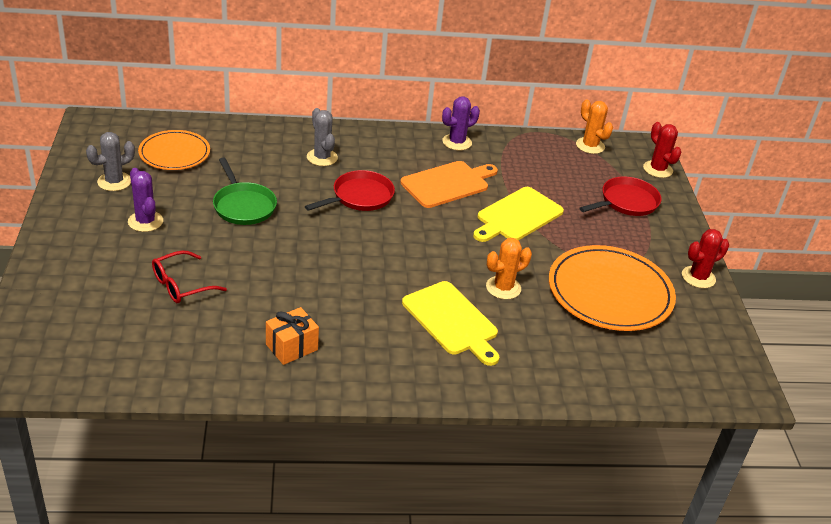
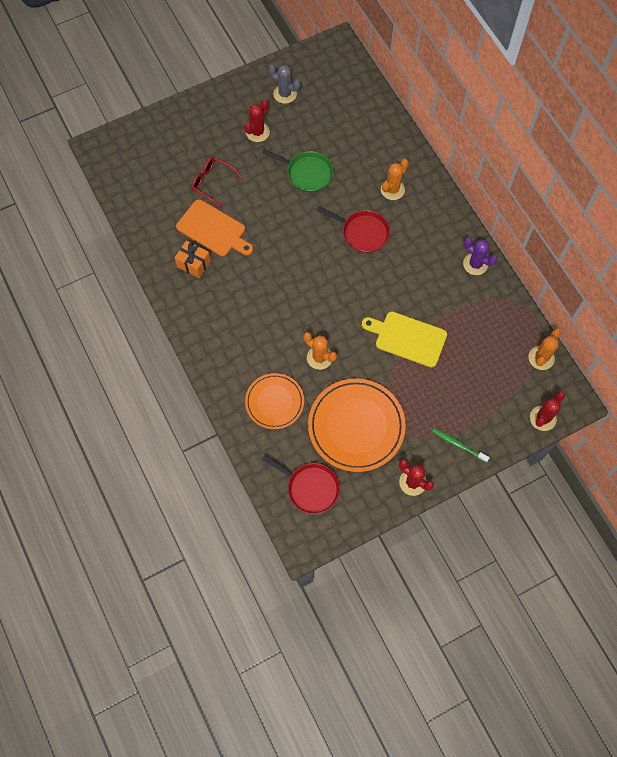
camera: 70 degrees right, 30 degrees up
purple cactus [128,168,163,232] -> red cactus [244,100,270,142]
orange plate [138,130,210,170] -> orange plate moved to [245,373,304,429]
green pan [213,158,277,225] -> green pan turned 105 degrees counterclockwise [262,149,333,192]
grey cactus [307,108,338,166] -> orange cactus [381,159,409,200]
orange cutting board [400,161,498,208] -> orange cutting board moved to [176,199,253,256]
yellow cutting board [402,281,500,366] -> none
red pan [580,176,661,216] -> red pan moved to [262,455,340,514]
none -> green toothbrush [432,428,490,462]

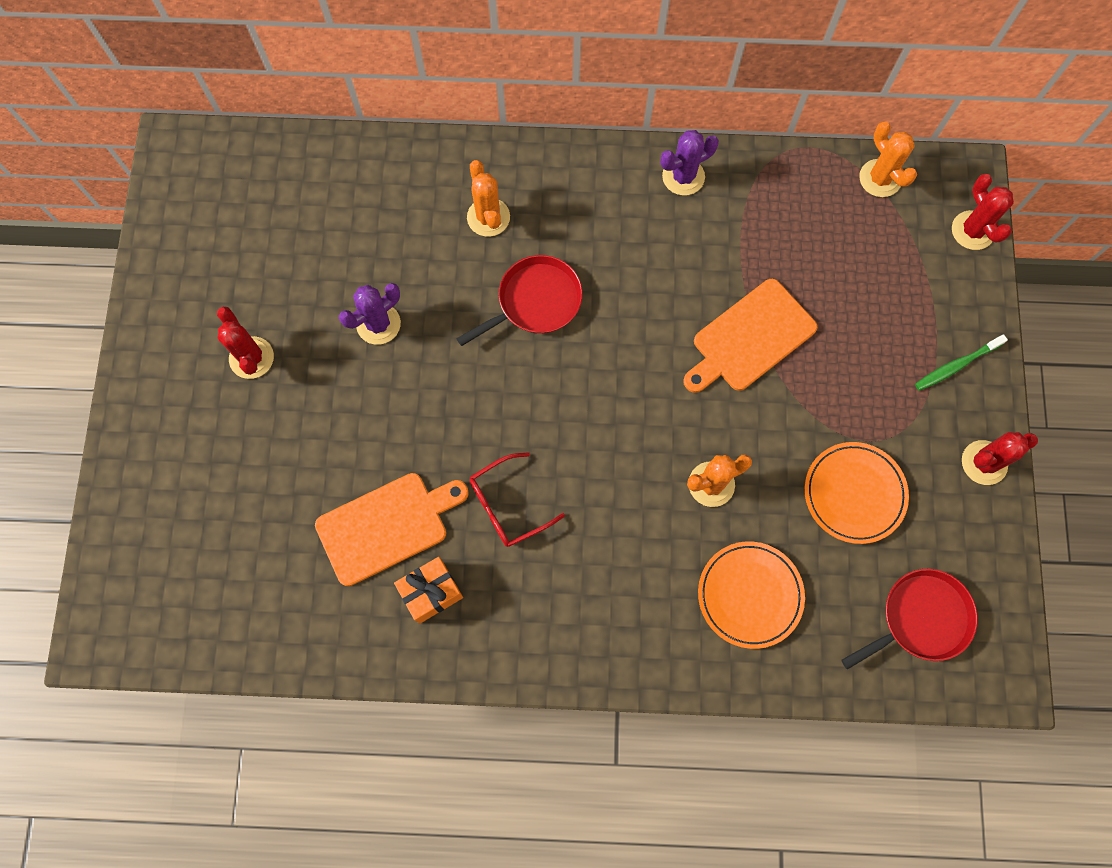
camera: 60 degrees left, 5 degrees up
red glasses [191,157,242,207] -> red glasses moved to [469,452,565,547]
green pan [262,149,333,192] -> purple cactus [339,283,401,345]
grey cactus [269,65,300,104] -> none
orange plate [308,379,406,472] -> orange plate [804,442,909,544], size x0.61
yellow cutting board [362,312,447,367] -> orange cutting board [683,279,817,393]

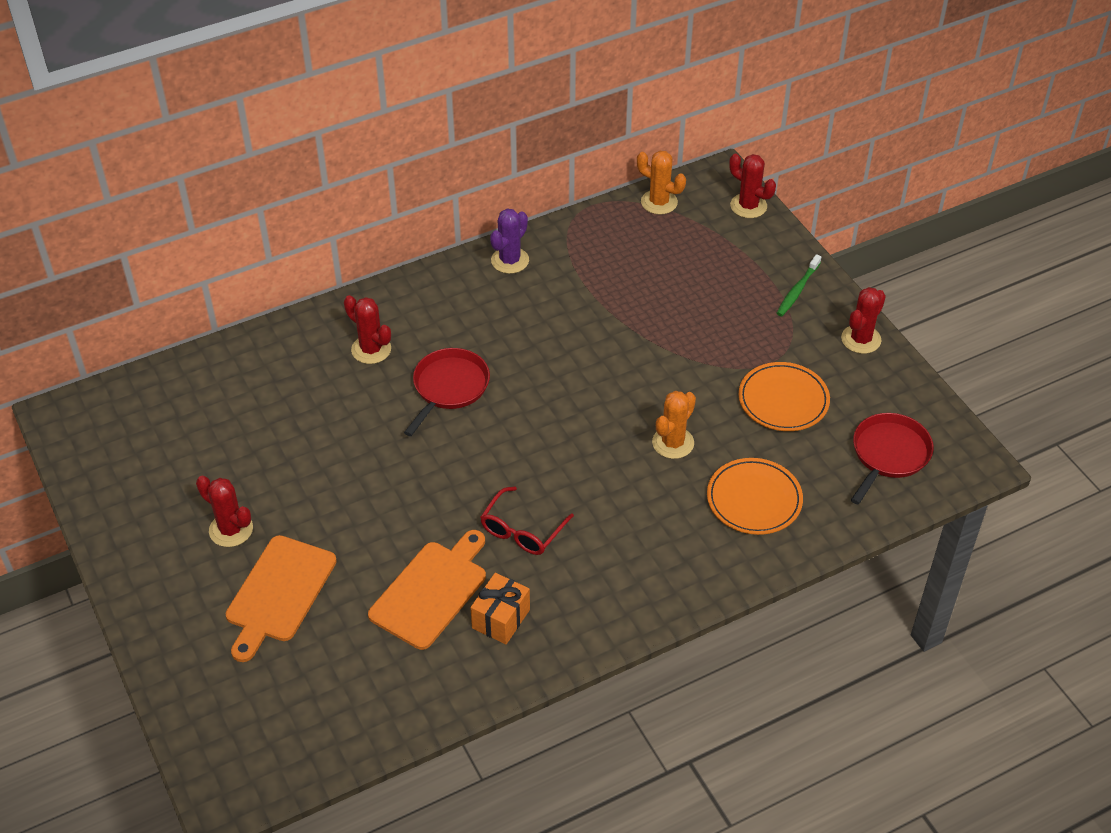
camera: 30 degrees left, 25 degrees down
purple cactus [339,283,401,345] -> none
orange cactus [467,160,510,237] -> red cactus [344,295,391,364]
orange cutting board [683,279,817,393] -> orange cutting board moved to [226,535,337,662]

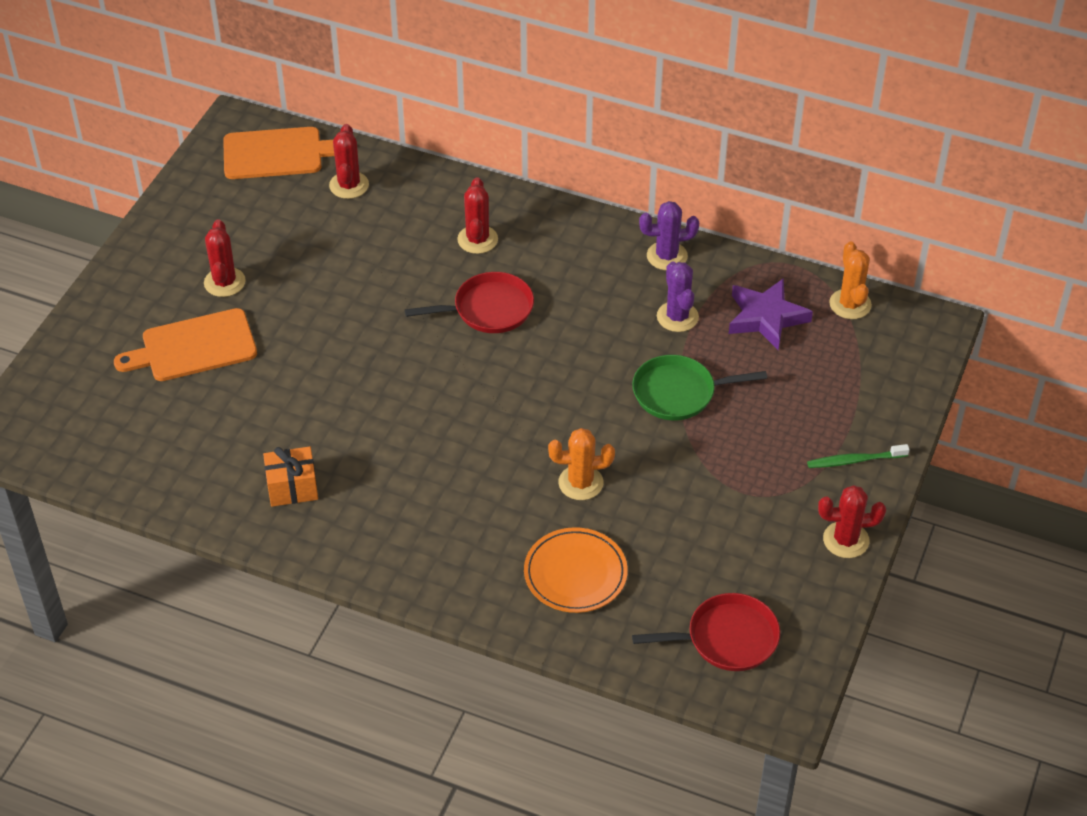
camera: 50 degrees right, 0 degrees up
orange cutting board [368,530,486,650] -> orange cutting board moved to [223,127,334,179]
red glasses [480,487,574,555] -> none
red cactus [729,153,776,218] -> red cactus moved to [329,124,369,199]
orange plate [739,362,830,431] -> none
none -> green pan [632,355,767,420]
none -> purple cactus [657,262,699,332]
none -> purple star [729,278,813,350]

